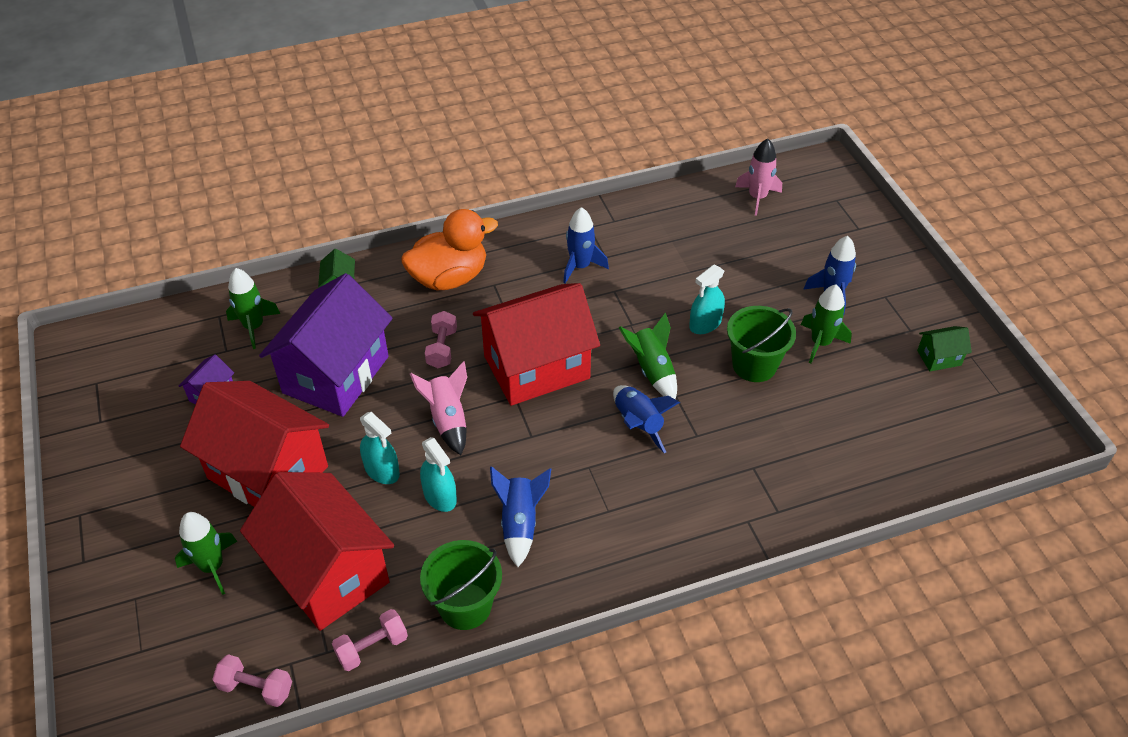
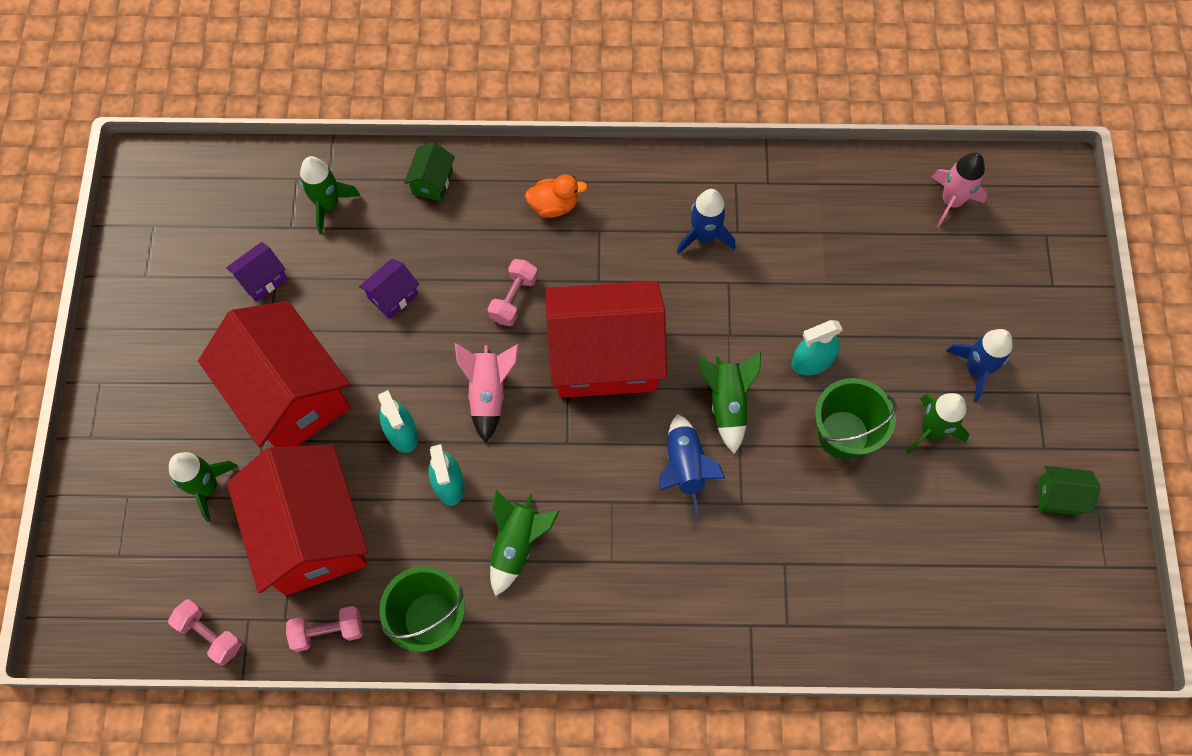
camera: 20 degrees right, 20 degrees up
purple house [259,273,393,417] -> purple house [359,258,419,319], size x0.41
orange duck [401,209,498,290] -> orange duck [525,175,588,218], size x0.53
blue rocket [490,466,551,567] -> green rocket [490,490,559,596]

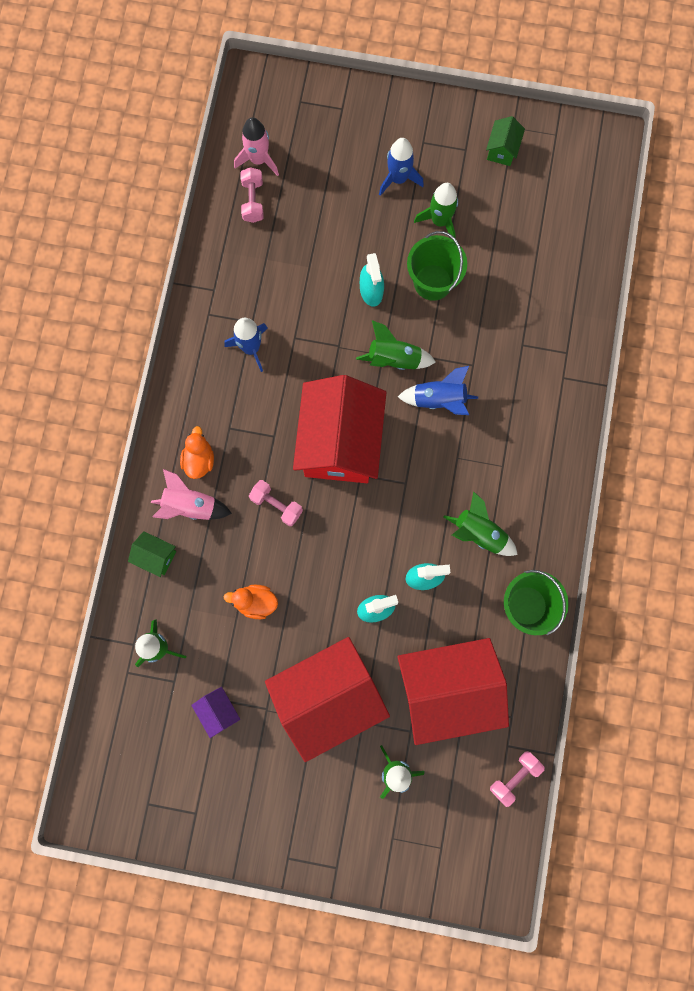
camera: 80 degrees left, 10 degrees up
pink dumbbell [286,606,363,652] -> pink dumbbell moved to [240,167,264,223]
purple house [359,258,419,319] -> orange duck [224,585,278,619]
pink rocket [455,343,519,443] -> pink rocket moved to [151,469,232,520]

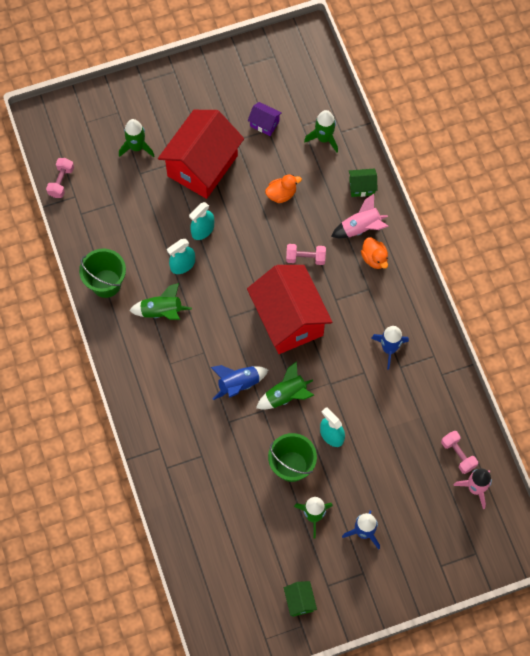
camera: 150 degrees right, 10 degrees down
red house [397,638,509,745] -> none

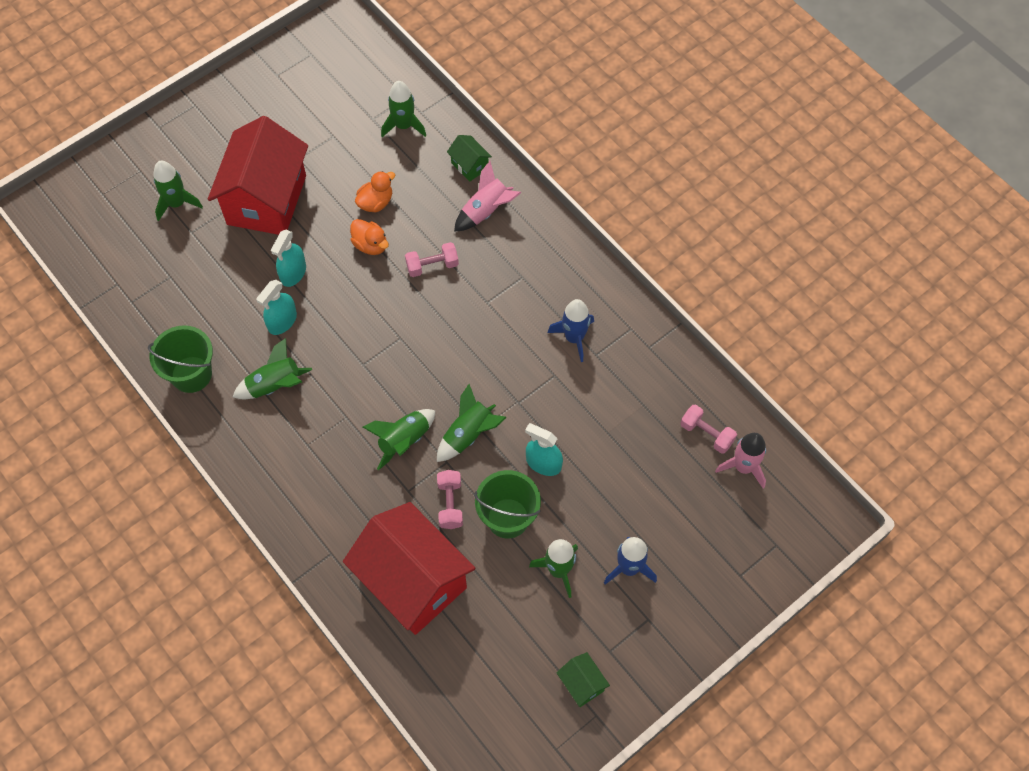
camera: 20 degrees left, 5 degrees down
pink dumbbell [46,158,74,198] -> pink dumbbell moved to [437,470,463,529]
blue rocket [211,365,268,400] -> green rocket [363,409,435,471]
red house [247,265,332,354] -> red house moved to [343,502,475,635]
purple house [248,102,282,136] -> none
green house [349,169,378,197] -> green house turned 75 degrees clockwise [447,135,492,182]
orange duck [361,237,388,269] -> orange duck moved to [350,219,389,255]

